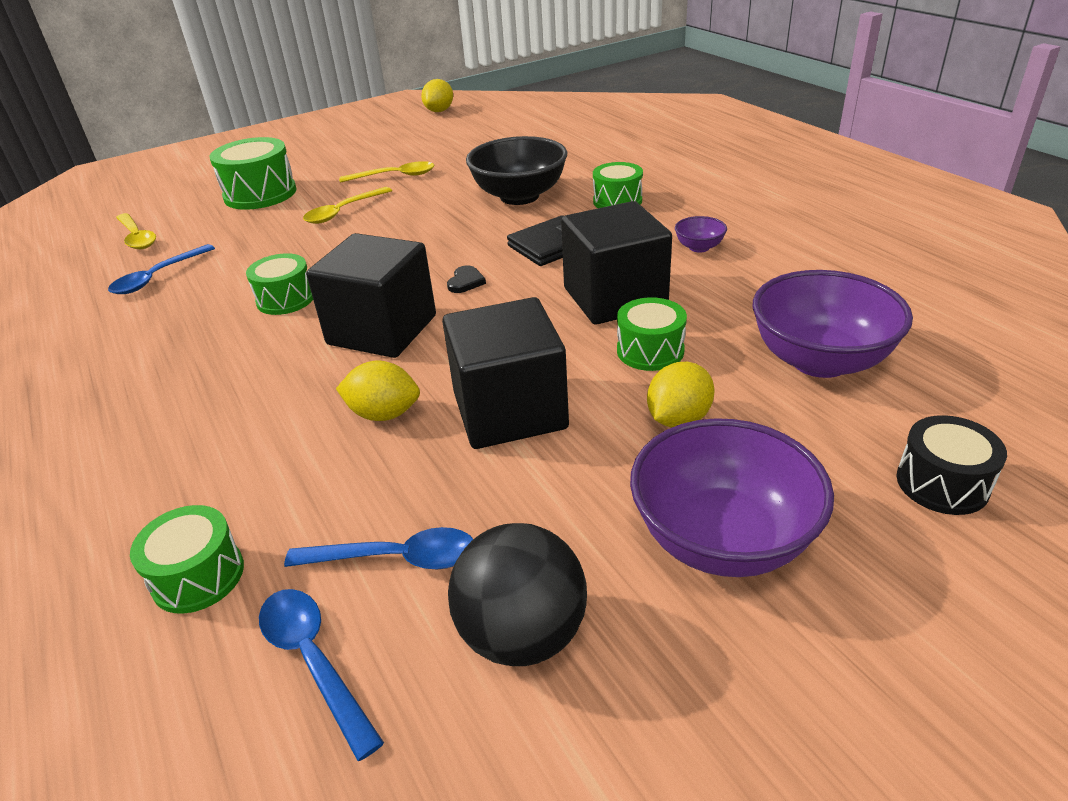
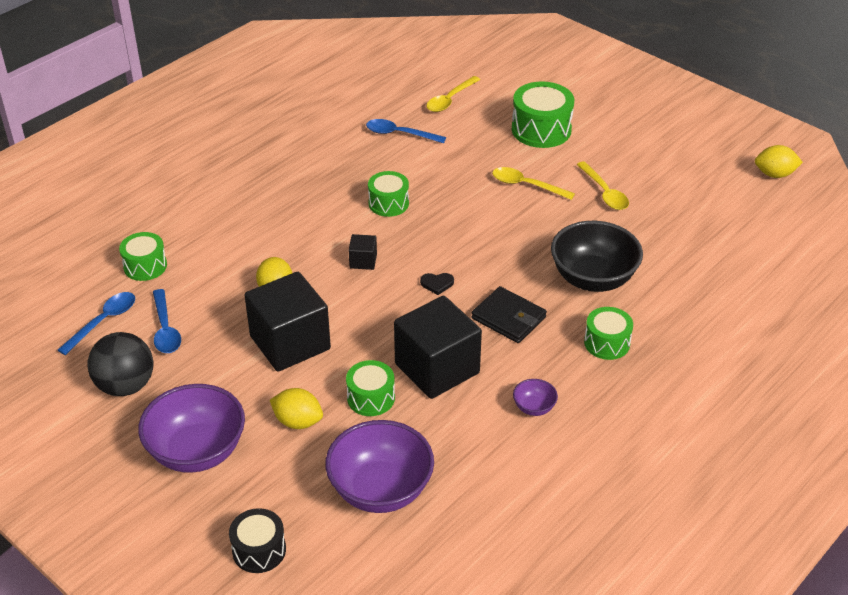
camera: 70 degrees right, 5 degrees up
black cube [306,233,436,358] -> black cube [349,234,377,270], size x0.43

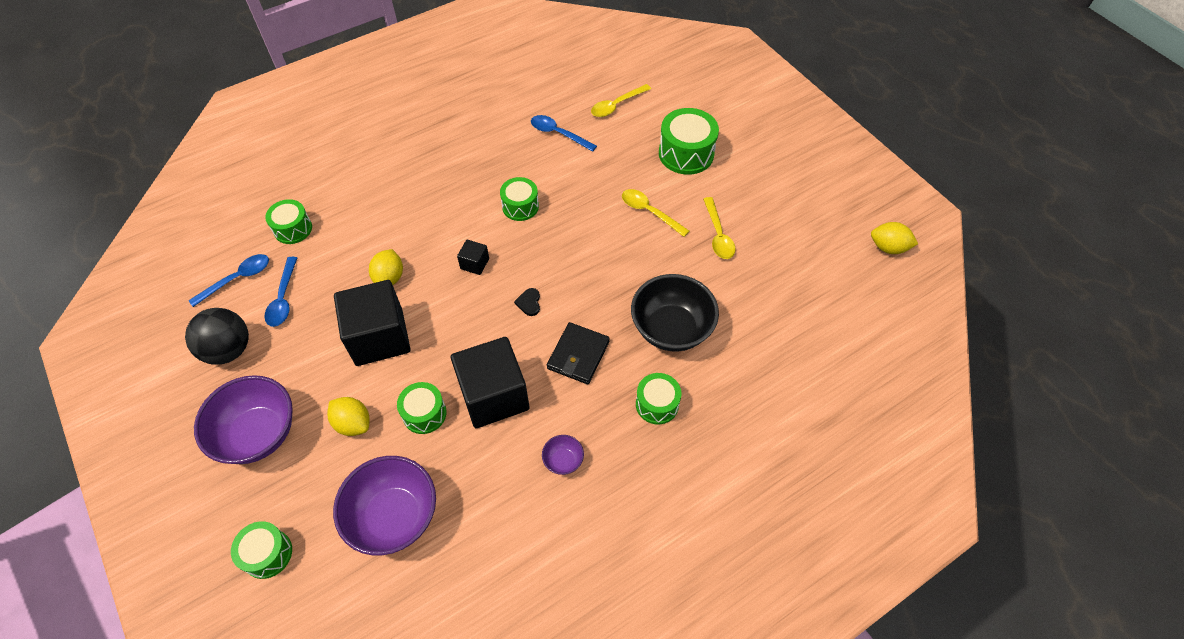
camera: 15 degrees right, 15 degrees up
black drum [229,508,286,573] -> green drum [231,521,292,579]
black heart [420,273,454,295] -> black heart turned 75 degrees clockwise [514,288,540,316]
black wallet [471,286,547,343] -> black wallet turned 60 degrees clockwise [547,322,610,384]

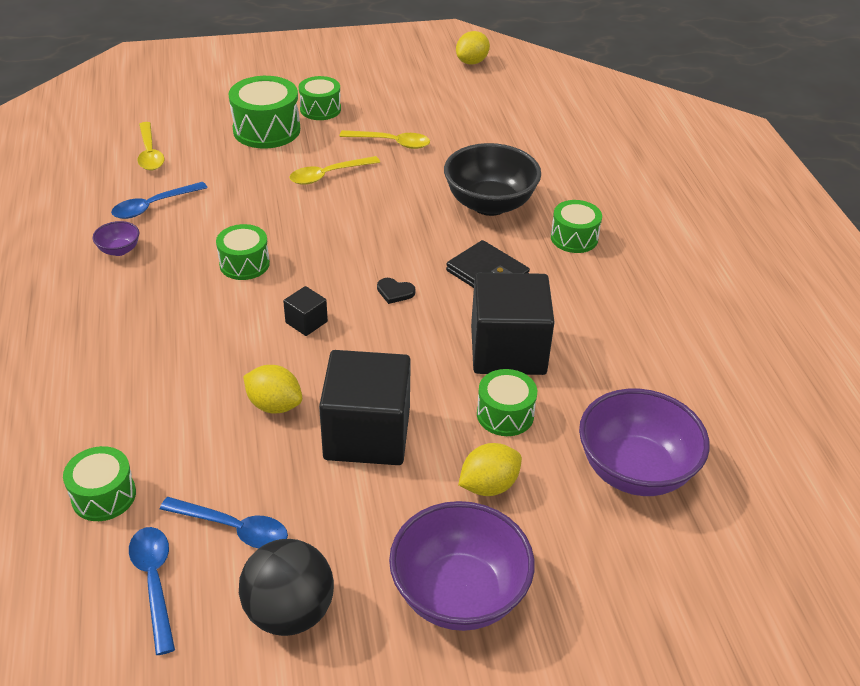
camera: 70 degrees left, 15 degrees down
green drum [231,521,292,579] -> green drum moved to [299,76,341,120]
purple bowl [542,435,584,475] -> purple bowl moved to [93,221,139,256]

